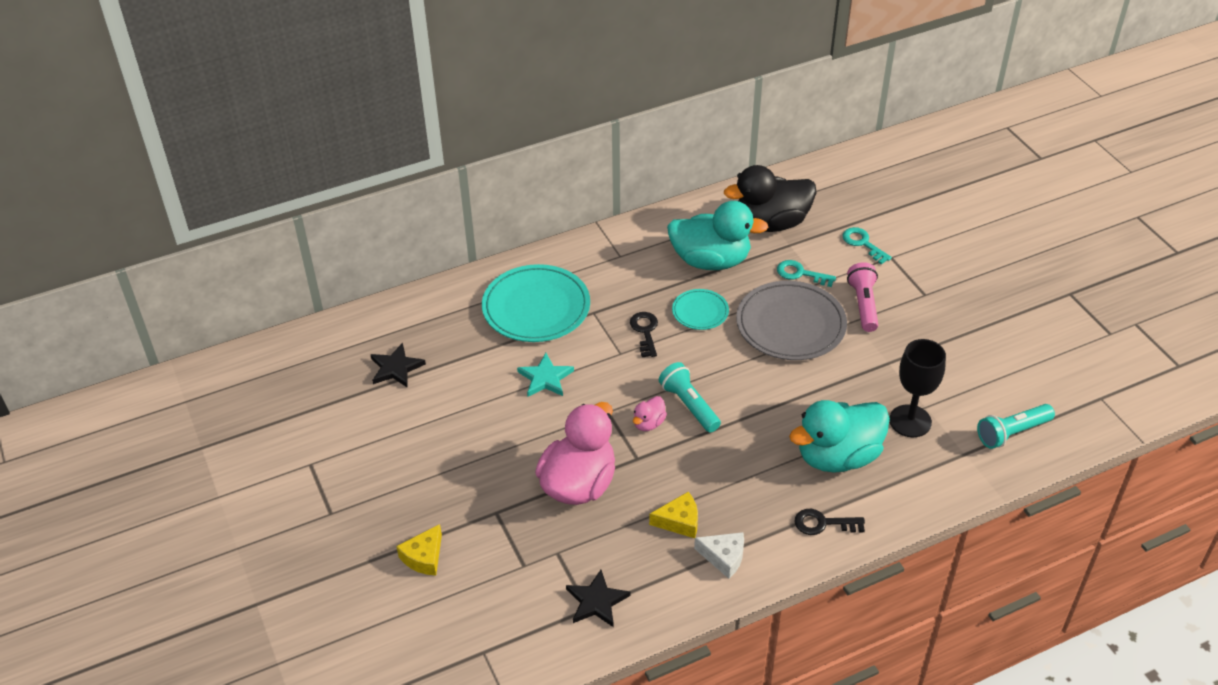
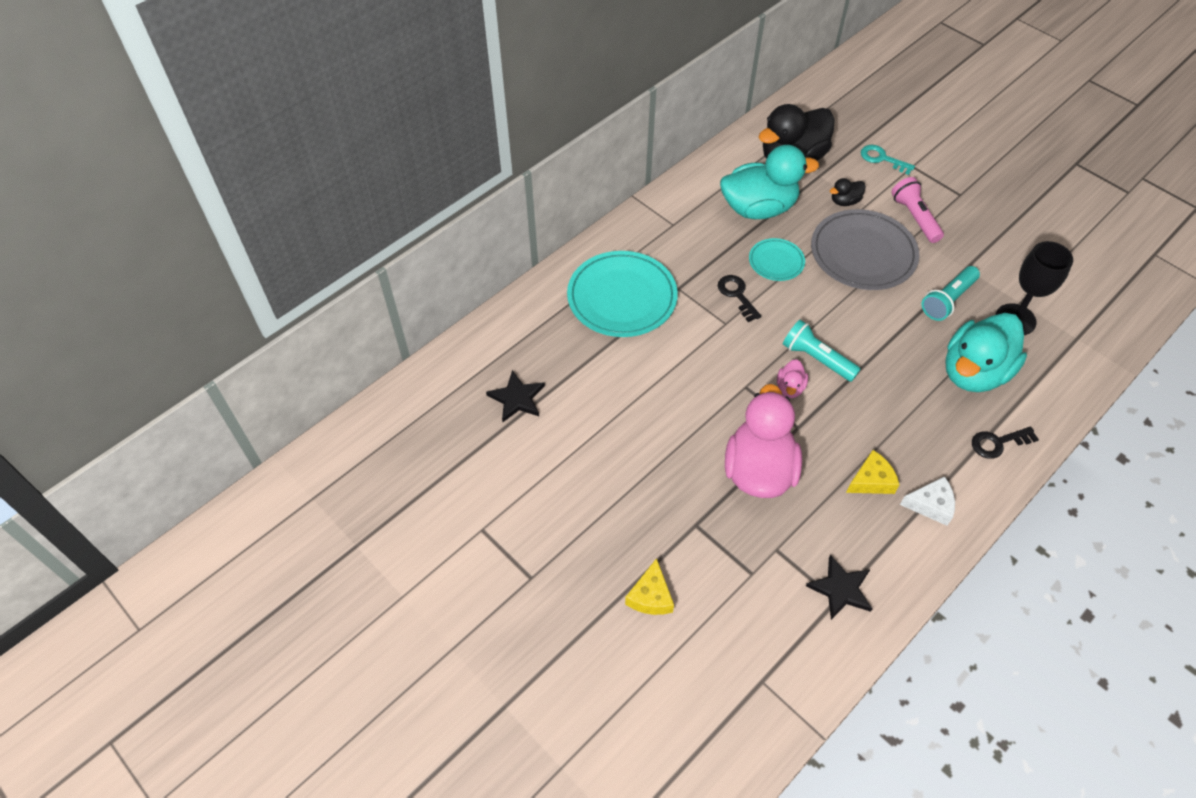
camera: 20 degrees left, 10 degrees up
turquoise star [517,353,574,397] -> none
turquoise key [777,260,836,287] -> black duck [830,178,866,206]
turquoise flashlight [977,404,1055,449] -> turquoise flashlight moved to [922,266,980,321]

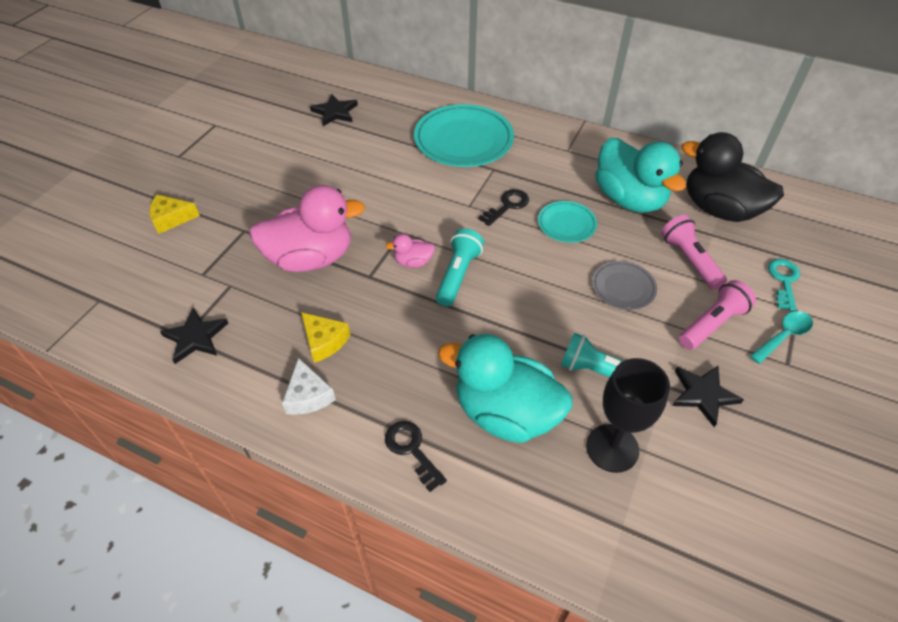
camera: 70 degrees right, 5 degrees down
grey plate [811,209,919,290] -> grey plate [592,261,657,310], size x0.52
black duck [830,178,866,206] -> pink flashlight [661,215,727,290]
none -> black star [672,366,744,427]
none -> turquoise spoon [750,311,813,364]

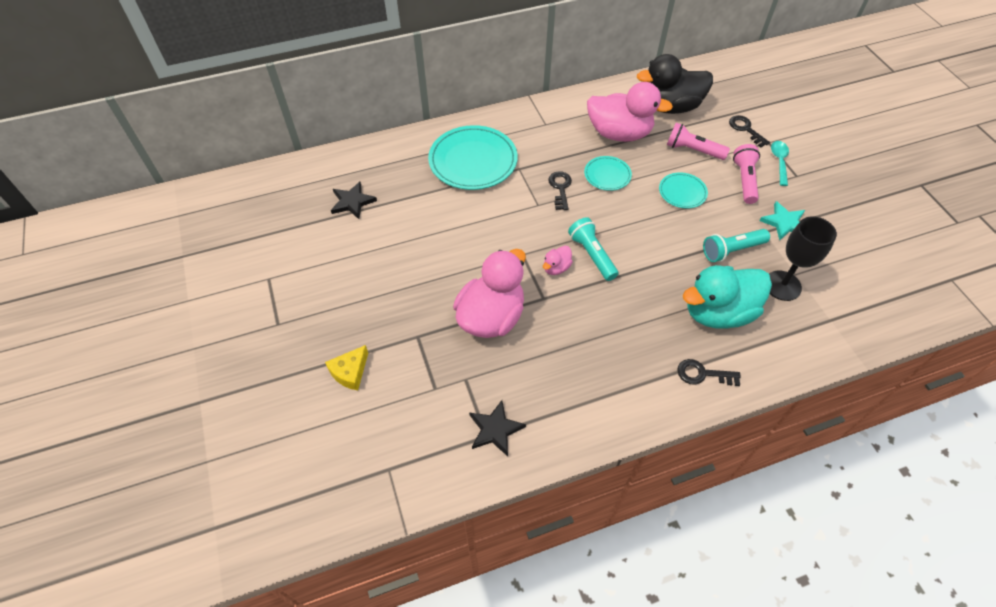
camera: 45 degrees left, 5 degrees up
white cheese [282,358,336,415] -> none
yellow cheese [301,312,350,363] -> none
grey plate [592,261,657,310] -> turquoise plate [659,172,708,209]
turquoise duck [595,138,686,213] -> pink duck [587,82,673,142]
black star [672,366,744,427] -> turquoise star [759,201,805,241]
turquoise key [768,259,800,311] -> black key [729,115,770,148]

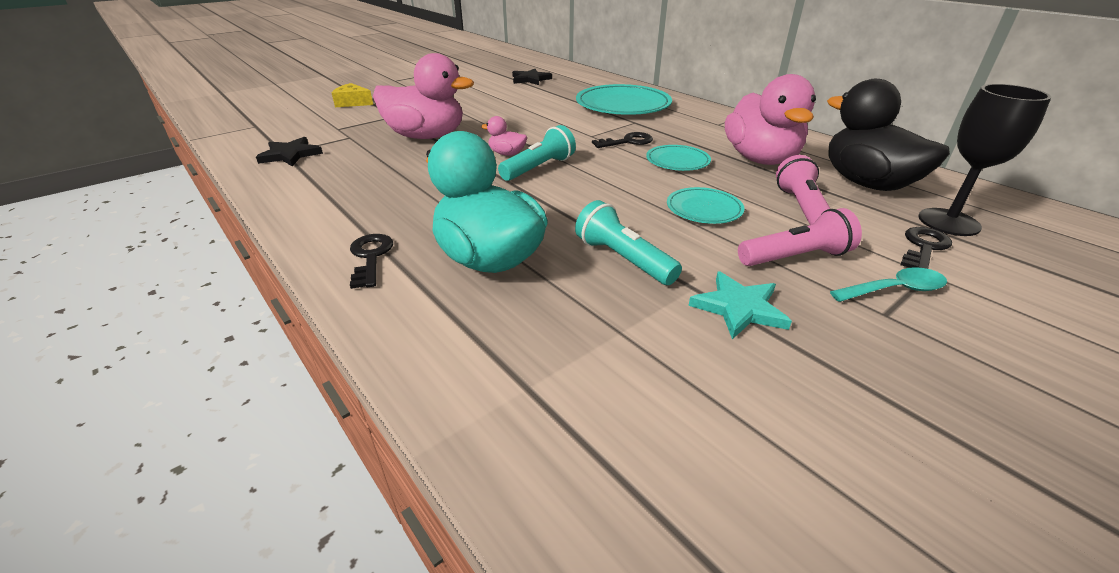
camera: 70 degrees right, 20 degrees down
black goblet [769,216,837,301] -> black goblet moved to [918,84,1051,236]

